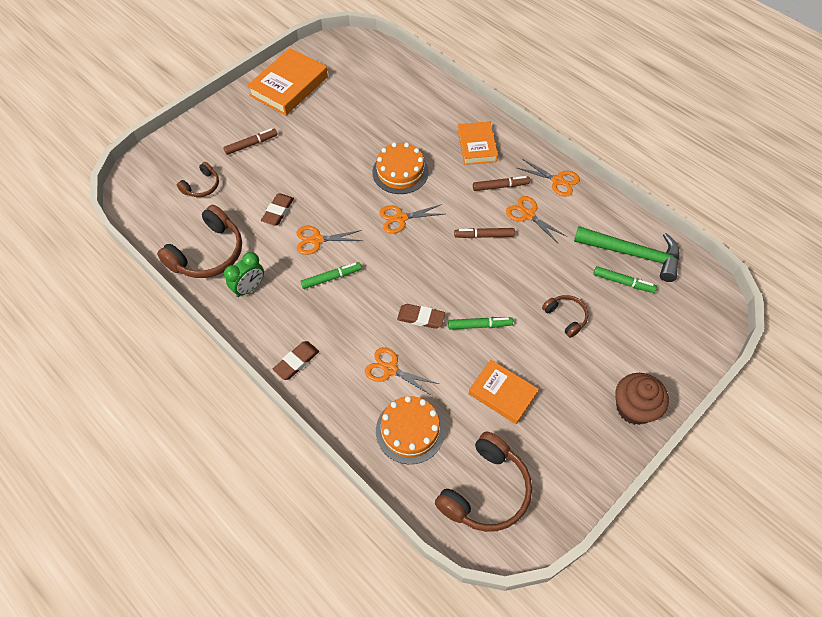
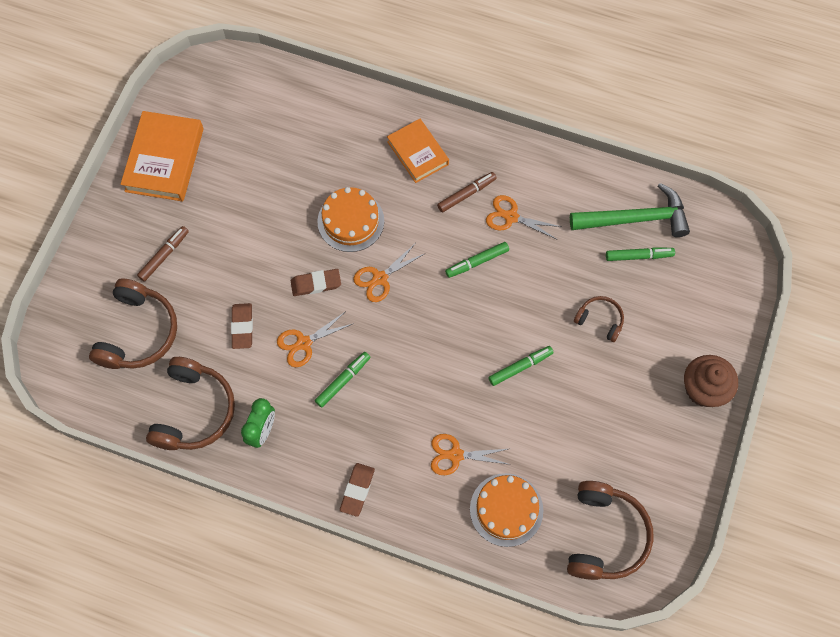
camera: 25 degrees left, 10 degrees up
brown headphones [177,162,219,197] -> brown headphones [89,278,177,369], size x1.87
brown eraser [397,304,445,329] -> brown eraser moved to [291,269,341,296]
brown marker [454,228,515,238] -> green marker [445,242,509,278]
orange book [469,360,539,424] -> none
orange scissors [517,159,580,197] -> none

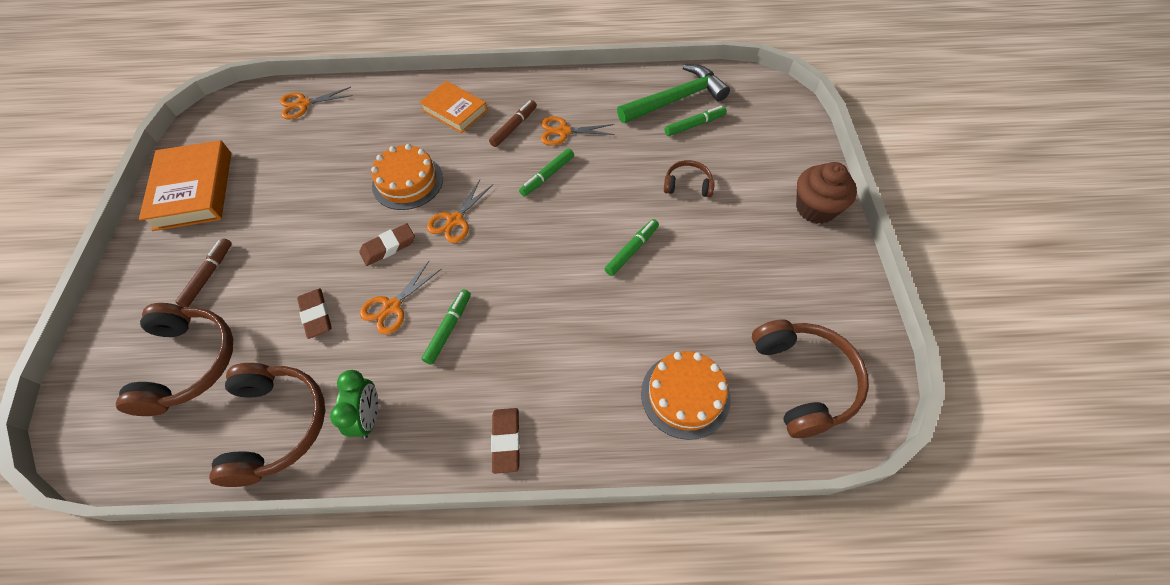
camera: 20 degrees left, 10 degrees down
orange scissors [431,434,511,475] -> orange scissors moved to [280,87,353,119]

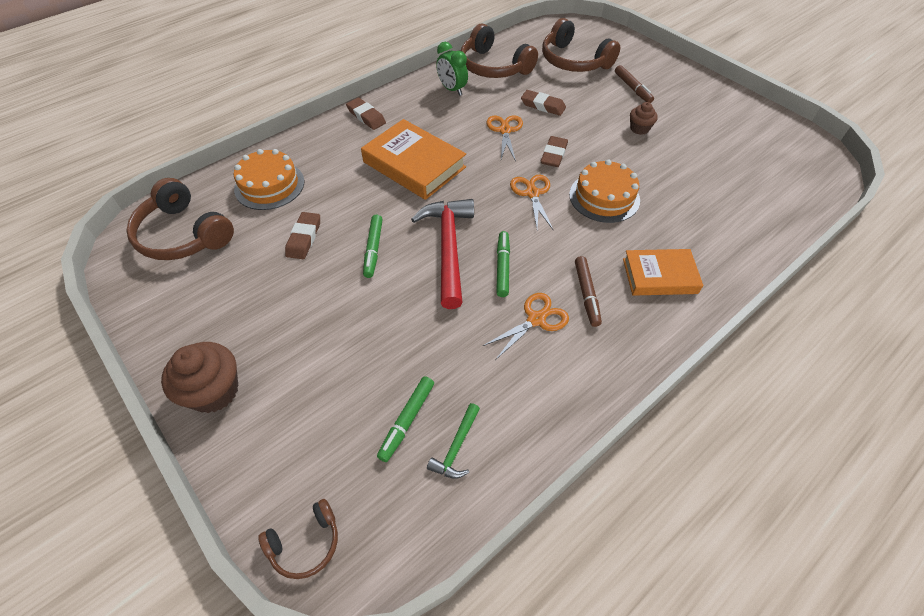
camera: 140 degrees right, 5 degrees down
orange book [139,140,231,231] -> orange book moved to [361,119,466,200]
orange scissors [280,87,353,119] -> none
green marker [422,289,471,365] -> none
green hammer [617,64,730,123] -> green hammer [427,403,480,479], size x0.48
brown headphones [664,160,715,197] -> brown headphones moved to [258,499,338,579]
none -> brown eraser [285,212,320,259]
none -> red hammer [411,199,474,309]
none -> brown cupcake [630,102,658,135]

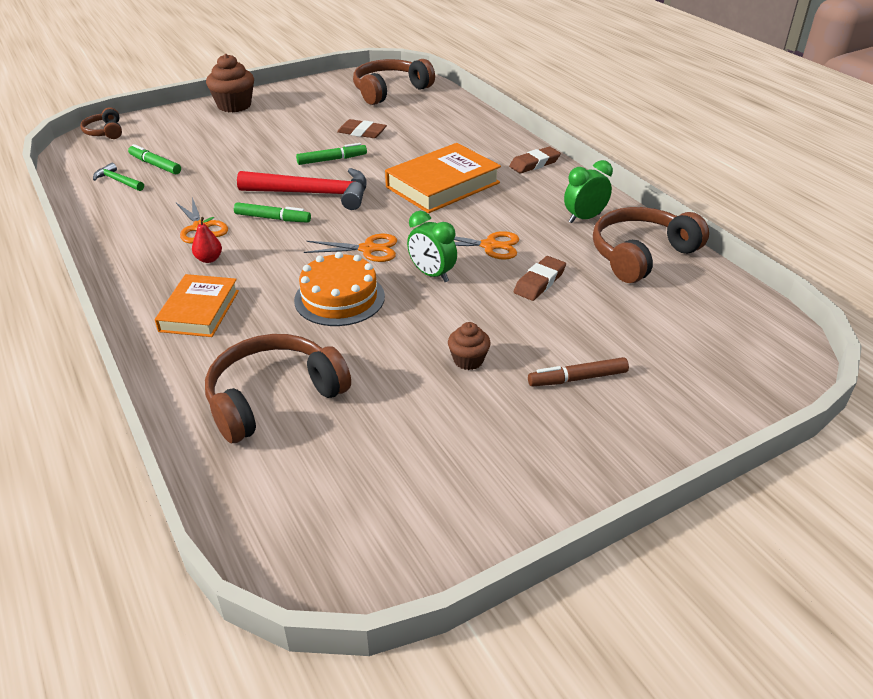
camera: 100 degrees right, 15 degrees down
orange cake [234,149,304,210] -> none
green marker [363,215,383,278] -> green marker turned 150 degrees clockwise [296,143,367,165]
brown eraser [541,136,568,167] -> green clock [407,211,457,282]
brown headphones [542,18,620,72] -> brown headphones moved to [205,334,351,443]
brown marker [575,256,602,327] -> red pear [192,217,222,263]

